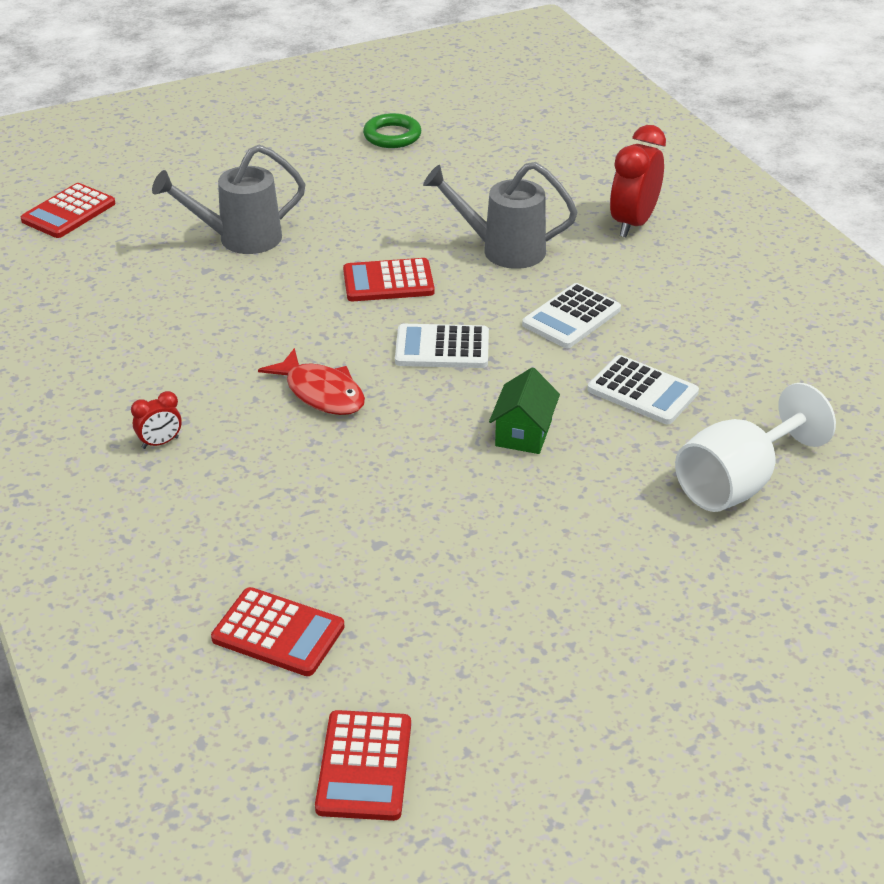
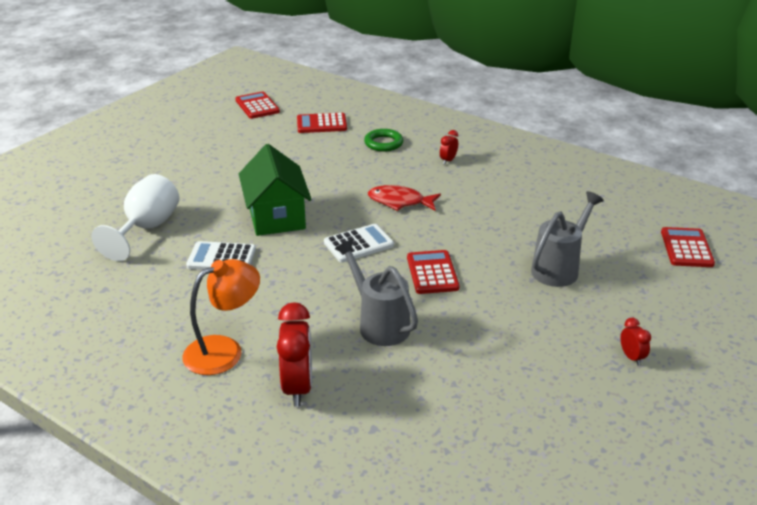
camera: 150 degrees right, 5 degrees down
red calculator [343,258,435,301] -> red calculator turned 60 degrees counterclockwise [407,250,459,294]
green ring [363,113,421,148] -> green ring moved to [364,129,403,152]
grey watering can [423,162,578,269] -> grey watering can turned 105 degrees counterclockwise [335,239,418,346]
green house [489,367,560,454] -> green house [239,144,312,236], size x1.84
white calculator [522,283,621,348] -> none
none -> orange lamp [183,259,260,375]
none -> red clock [621,318,651,366]

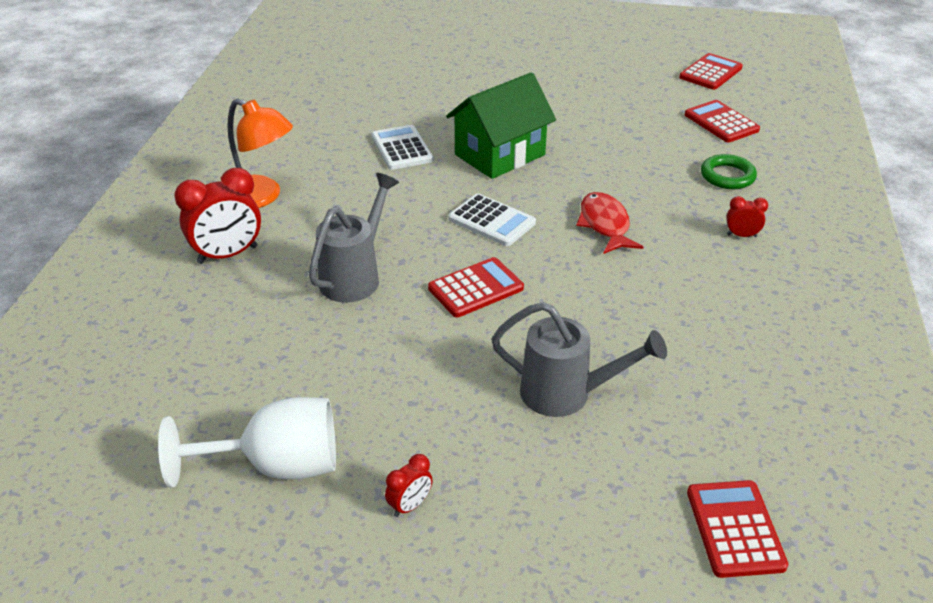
camera: 65 degrees right, 5 degrees up
white goblet [92,174,179,261] -> white goblet moved to [158,397,336,487]
red calculator [661,227,715,267] -> red calculator turned 75 degrees counterclockwise [687,480,789,578]

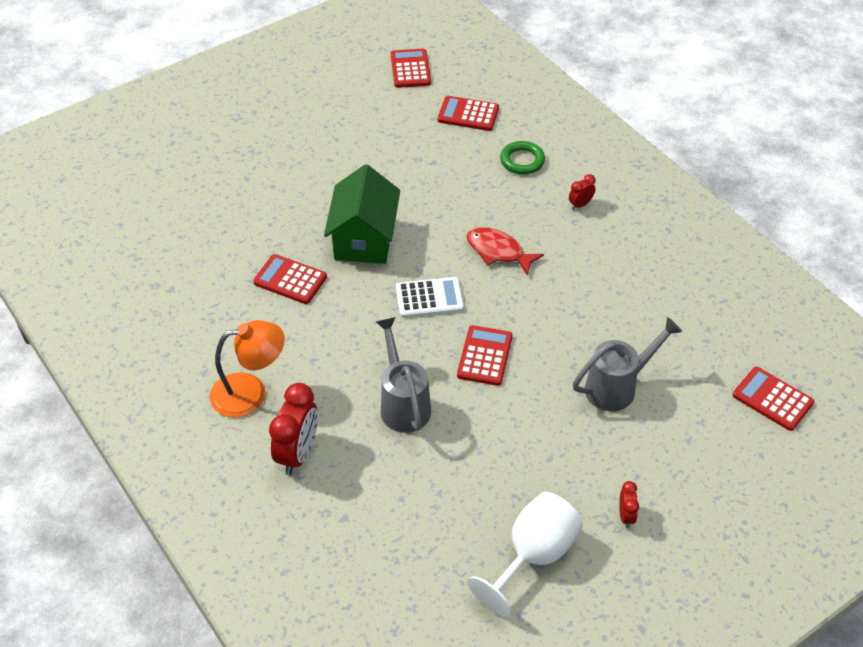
camera: 45 degrees left, 10 degrees up
white calculator [372,125,433,170] -> red calculator [253,254,327,304]

